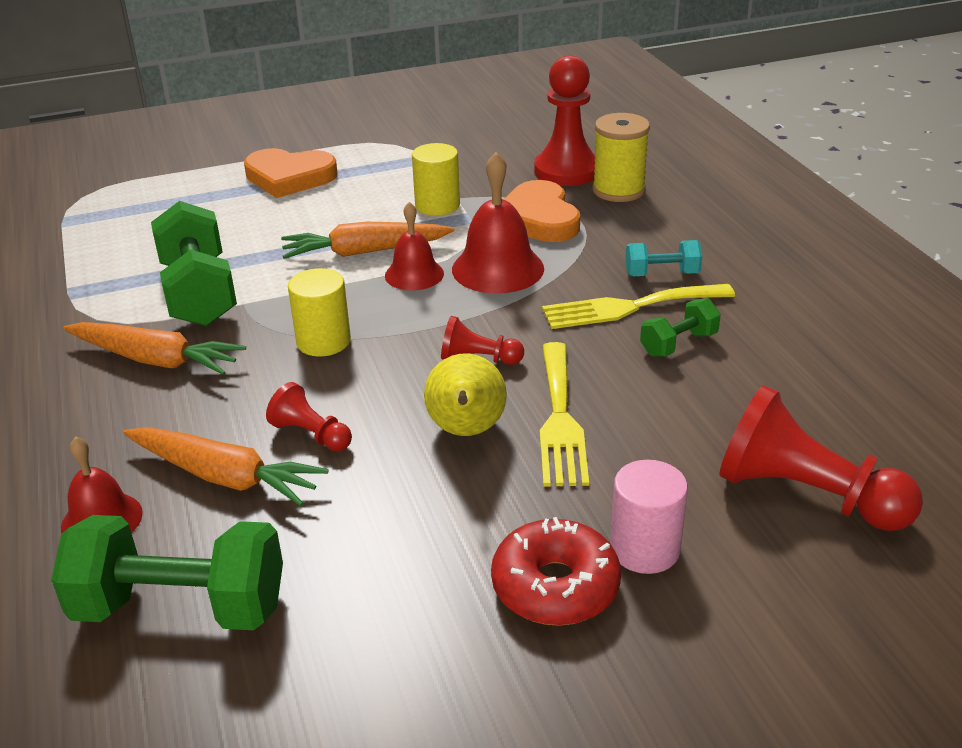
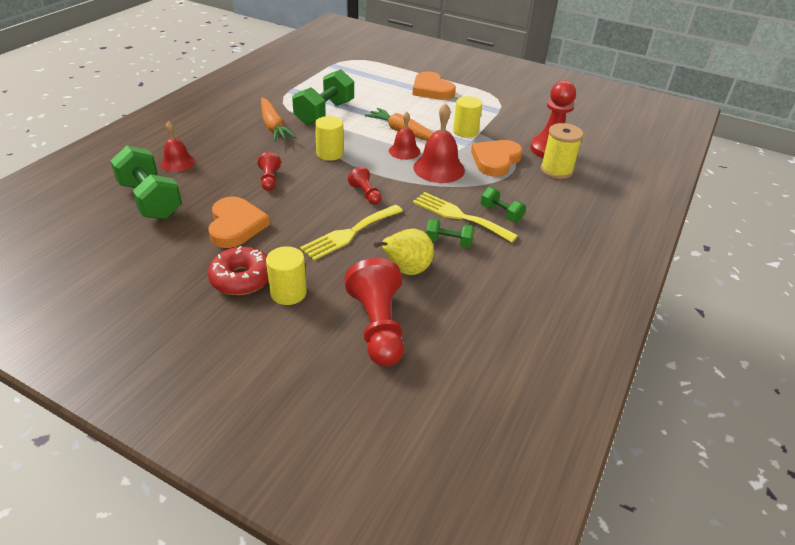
camera: 45 degrees right, 5 degrees up
orange carrot [123,427,328,506] -> none
yellow pear [424,354,507,436] -> yellow pear moved to [374,229,434,275]
pink cylinder [610,460,688,574] -> yellow cylinder [266,246,307,305]
turquoise dumbbell [625,240,702,276] -> green dumbbell [480,187,526,222]
none -> orange heart [208,197,270,248]

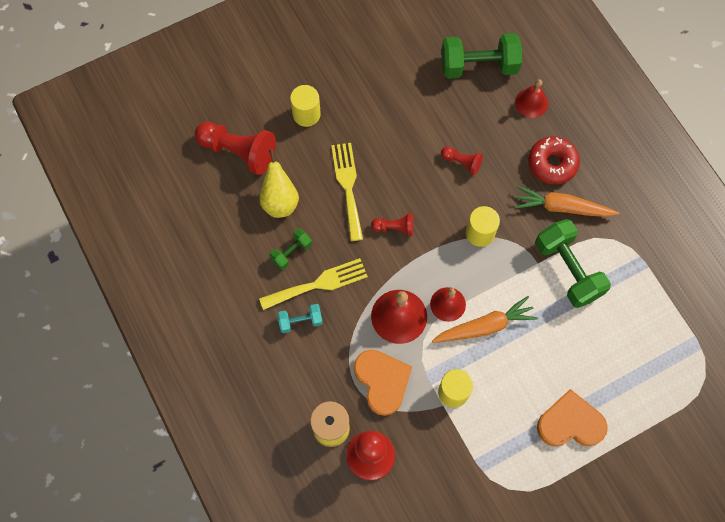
camera: 125 degrees right, 30 degrees up
orange heart [208,197,270,248] -> none
red donut [208,246,269,295] -> red donut moved to [528,136,580,185]
green dumbbell [480,187,526,222] -> turquoise dumbbell [277,304,323,333]

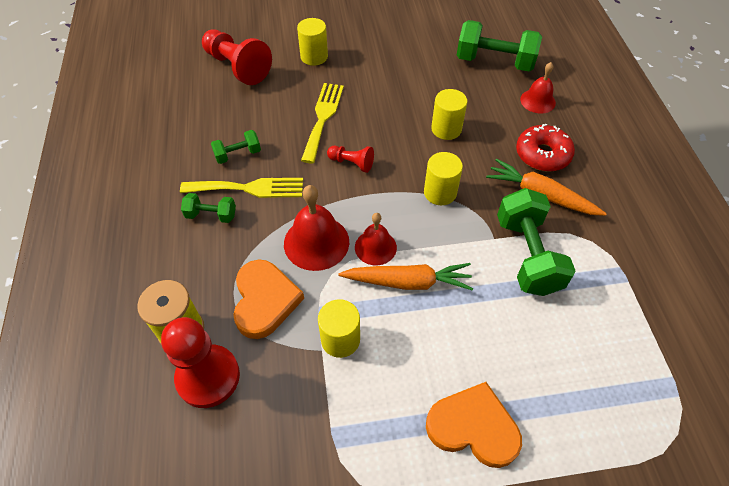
camera: 20 degrees right, 15 degrees down
yellow pear [259,149,299,218] -> none
turquoise dumbbell [277,304,323,333] -> green dumbbell [181,193,236,223]
red pawn [441,147,483,175] -> yellow cylinder [431,89,467,140]

